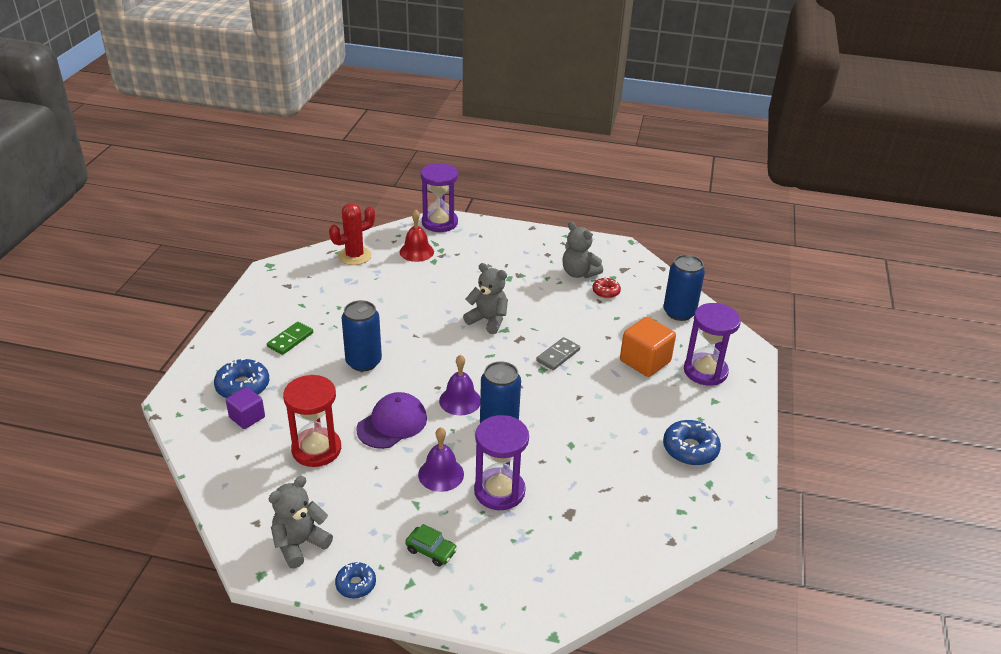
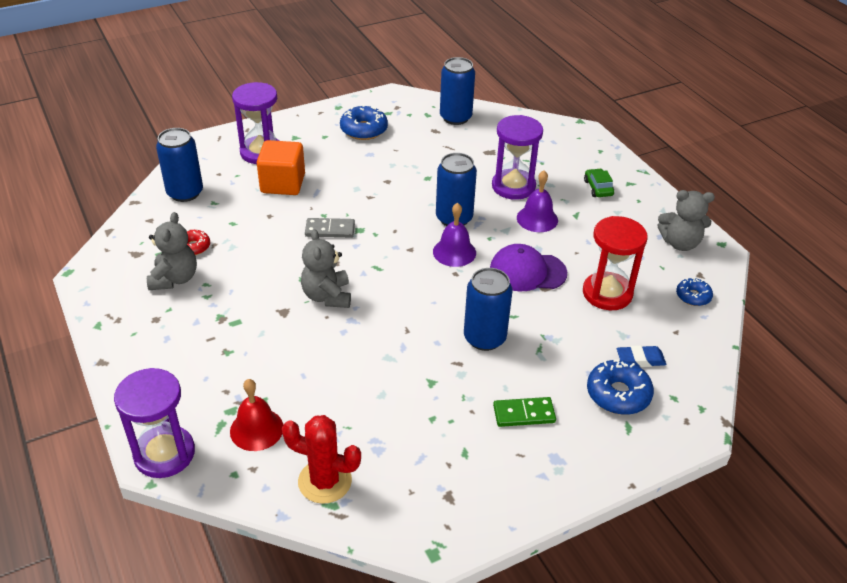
camera: 130 degrees left, 5 degrees up
purple cube [226,387,265,429] -> blue eraser [617,345,666,367]
blue donut [335,562,376,598] -> blue donut moved to [676,278,713,306]
none -> blue can [440,57,475,125]

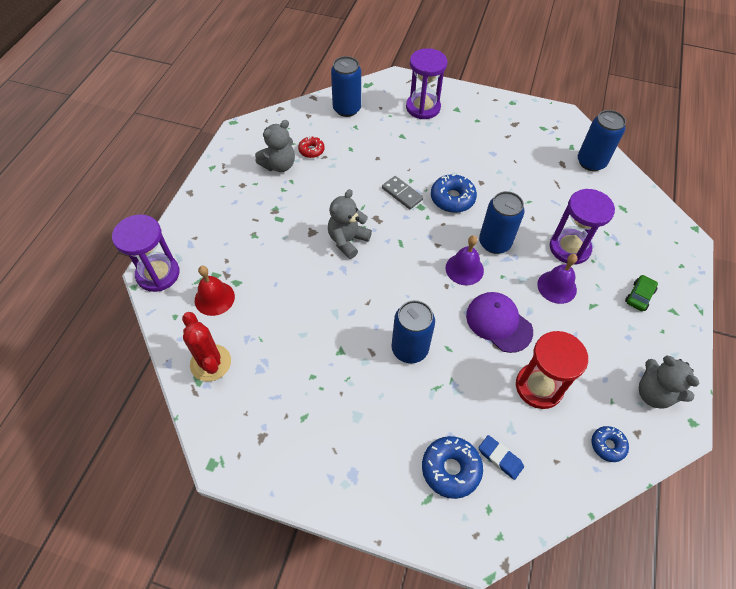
camera: 45 degrees right, 15 degrees up
orange cube [257,140,305,195] -> none
blue donut [340,104,388,140] -> blue donut moved to [431,174,477,213]
green domino [493,397,556,427] -> none

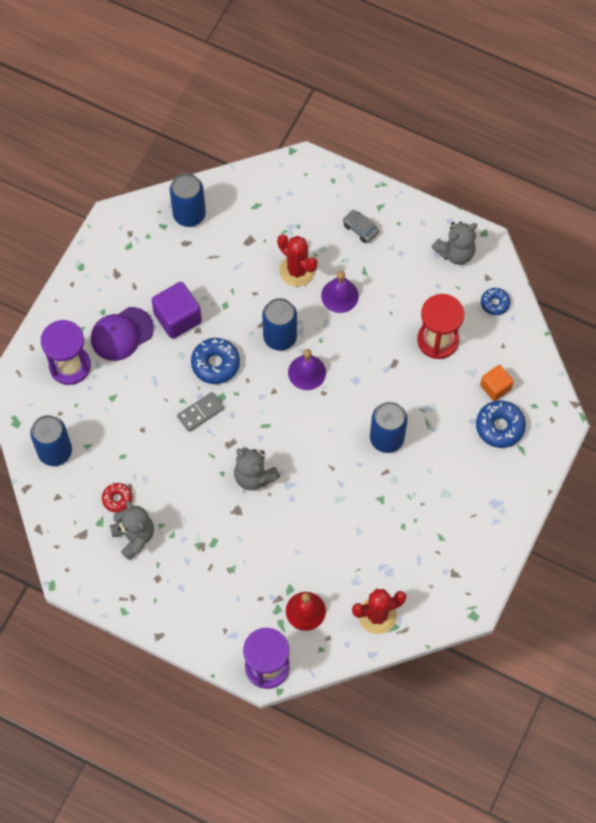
camera: 80 degrees left, 10 degrees up
purple cap [466,292,533,353] -> purple cap moved to [91,307,154,361]
blue eraser [479,435,524,480] -> orange cube [480,365,514,401]
purple hourglass [550,189,615,265] -> red cactus [277,234,318,286]
green car [625,275,658,311] -> grey car [343,210,379,243]
none -> purple cube [151,282,202,339]

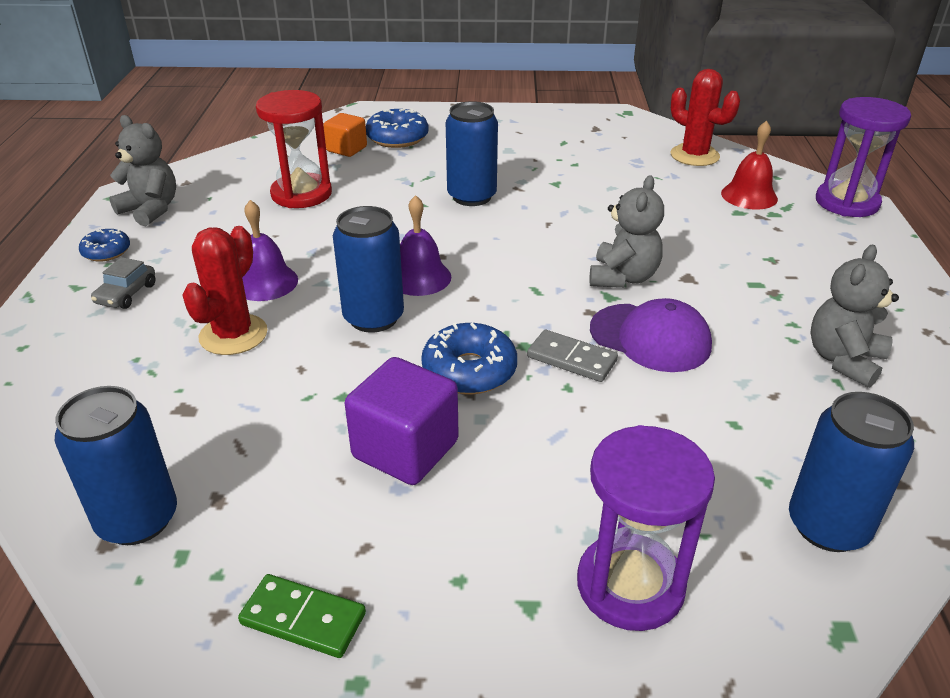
camera: 115 degrees left, 30 degrees down
purple cap [91,307,154,361] -> purple cap moved to [590,298,712,372]
red donut [102,483,133,513] -> none
blue donut [481,288,510,315] -> blue donut moved to [79,229,130,262]
none -> green domino [238,574,366,658]

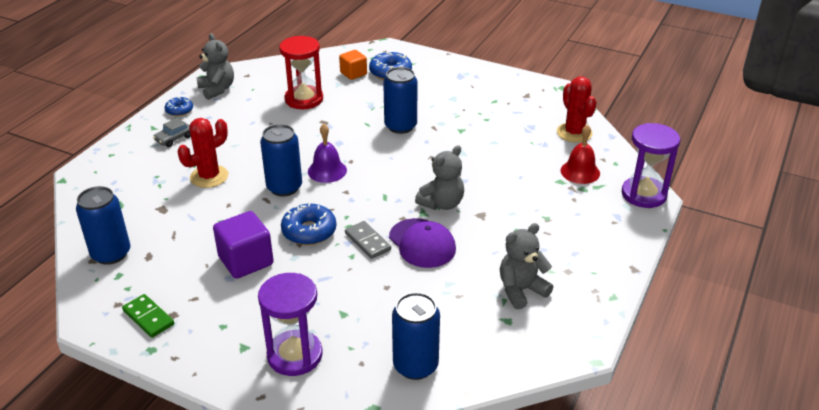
camera: 25 degrees right, 0 degrees up
purple bell [242,200,298,301] -> none

